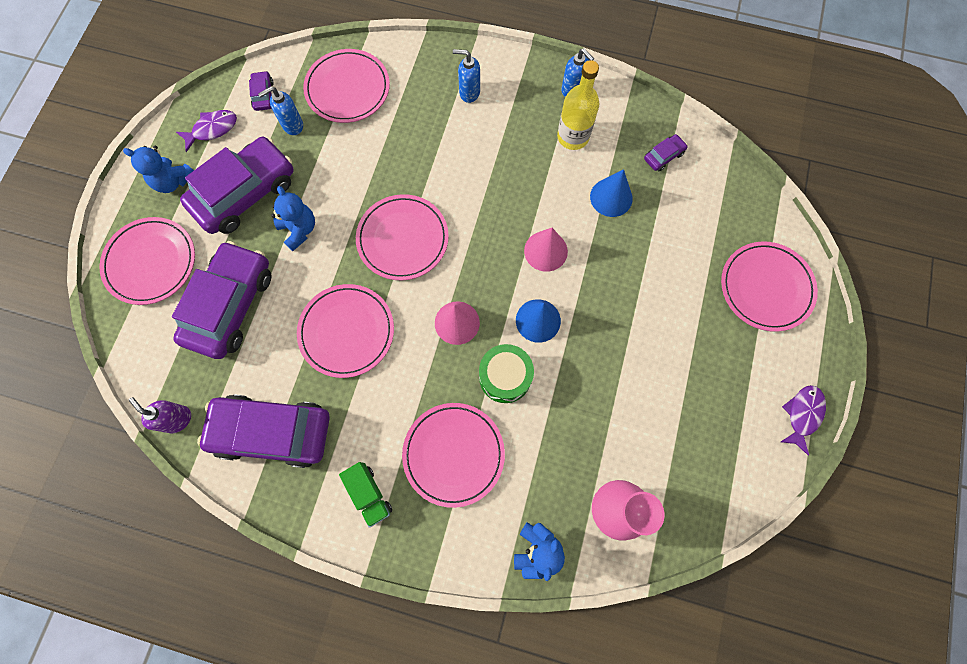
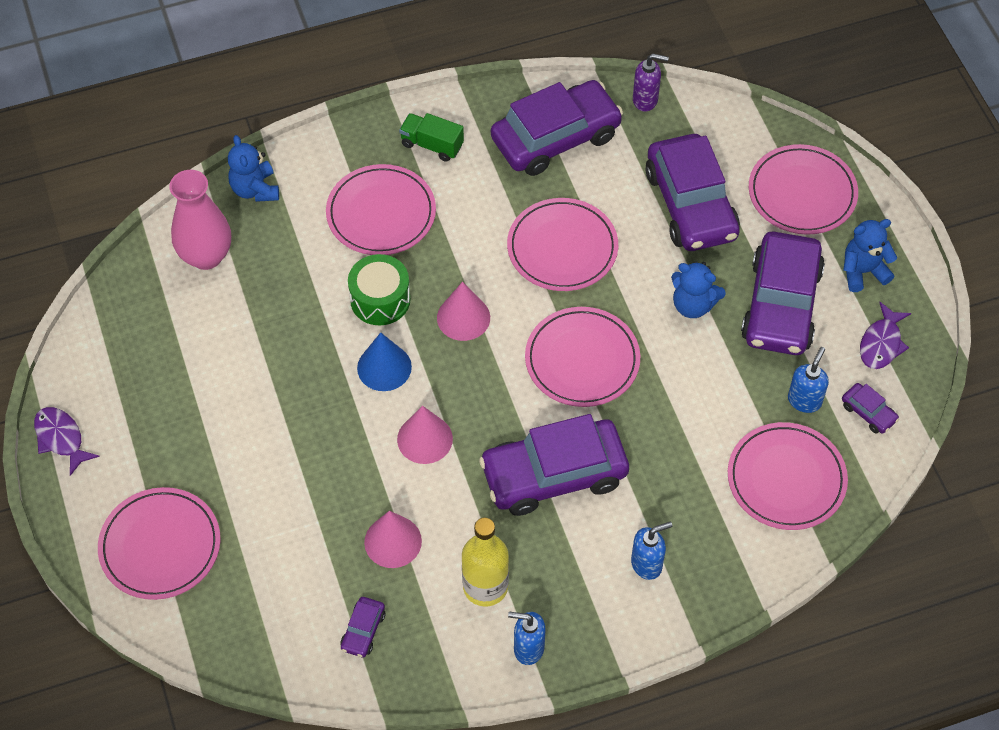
camera: 145 degrees right, 15 degrees down
blue cone [590,169,633,217] -> pink cone [364,511,422,568]
purple fish [781,385,826,455] -> purple fish turned 150 degrees clockwise [34,407,100,476]
none -> purple car [479,414,629,516]

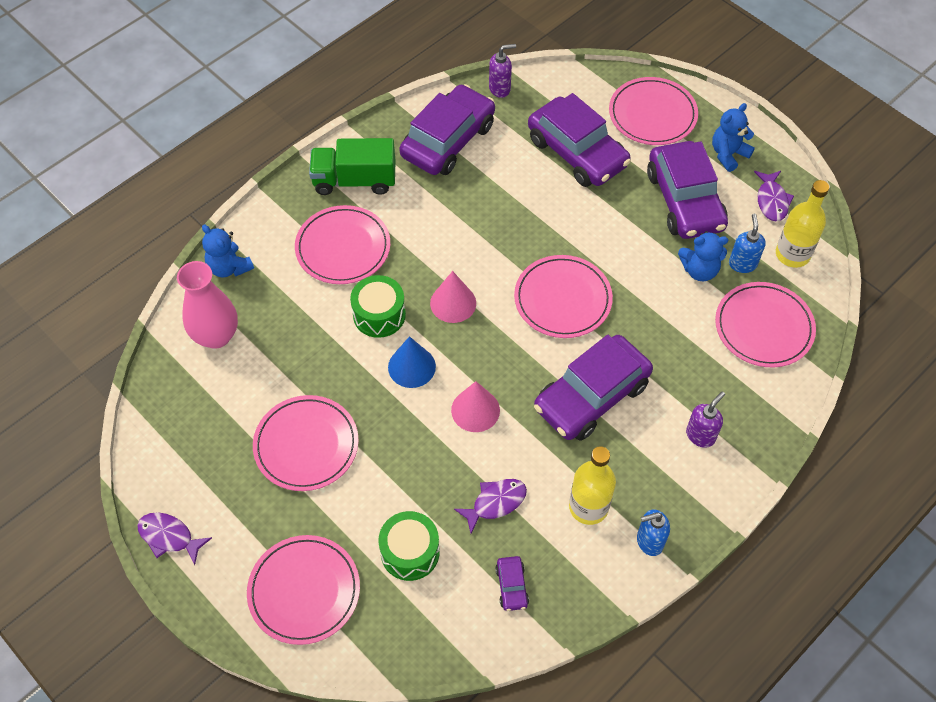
camera: 25 degrees left, 0 degrees up
pink cone [364,511,422,568] -> purple fish [454,479,527,533]
green truck [399,113,464,162] -> green truck [309,138,396,195], size x1.60
pink plate [507,198,618,291] -> pink plate moved to [253,395,359,491]
blue soap dispenser [631,522,672,580] -> purple soap dispenser [686,391,725,448]
blue teddy bear [671,262,726,318] -> blue teddy bear moved to [678,231,728,281]
purple car [842,383,899,434] -> yellow bottle [776,180,829,268]
none -> green drum [378,511,440,581]

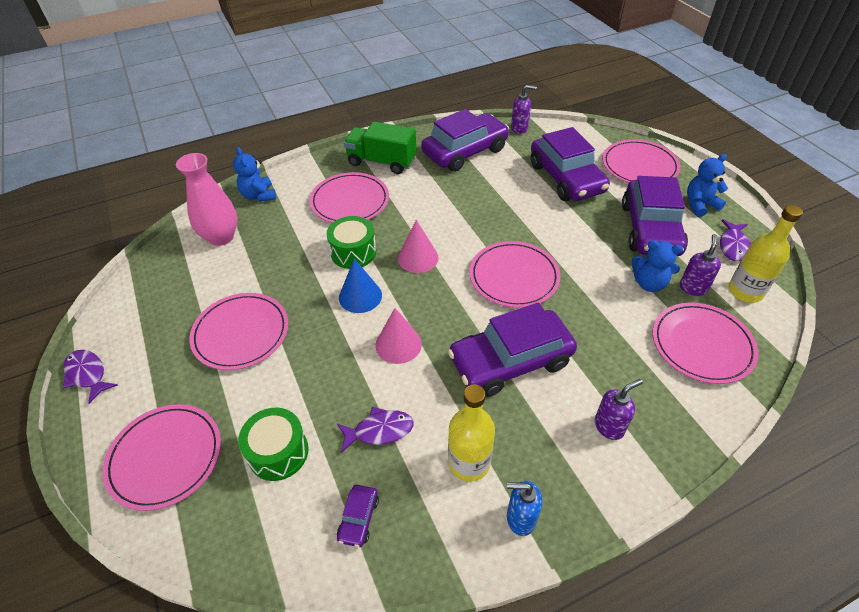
camera: 20 degrees right, 10 degrees down
blue soap dispenser [729,213,766,273] -> purple soap dispenser [680,234,721,296]

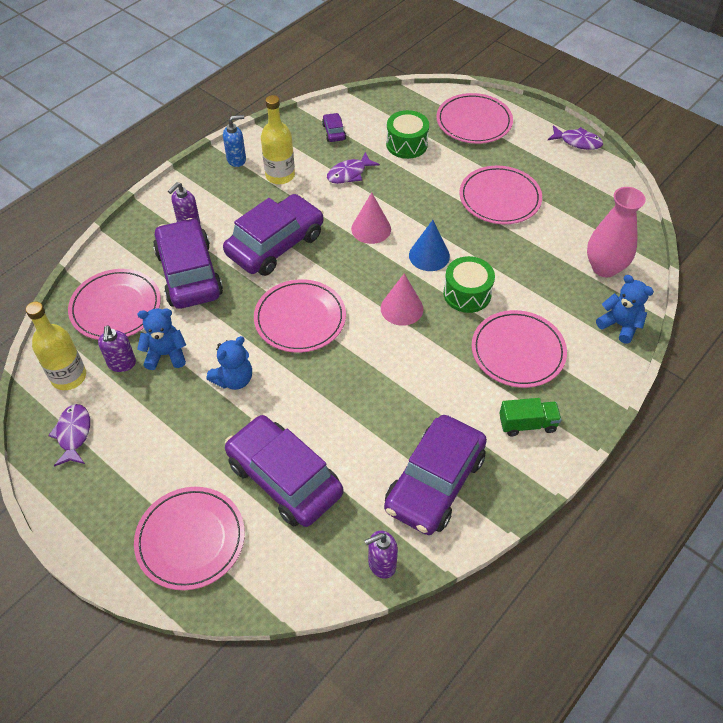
camera: 155 degrees right, 5 degrees up
green truck [344,122,417,174] -> green truck [499,398,562,436], size x0.63
purple car [622,176,688,256] -> purple car moved to [153,218,223,309]
blue teddy bear [687,154,728,217] -> blue teddy bear moved to [207,336,252,390]

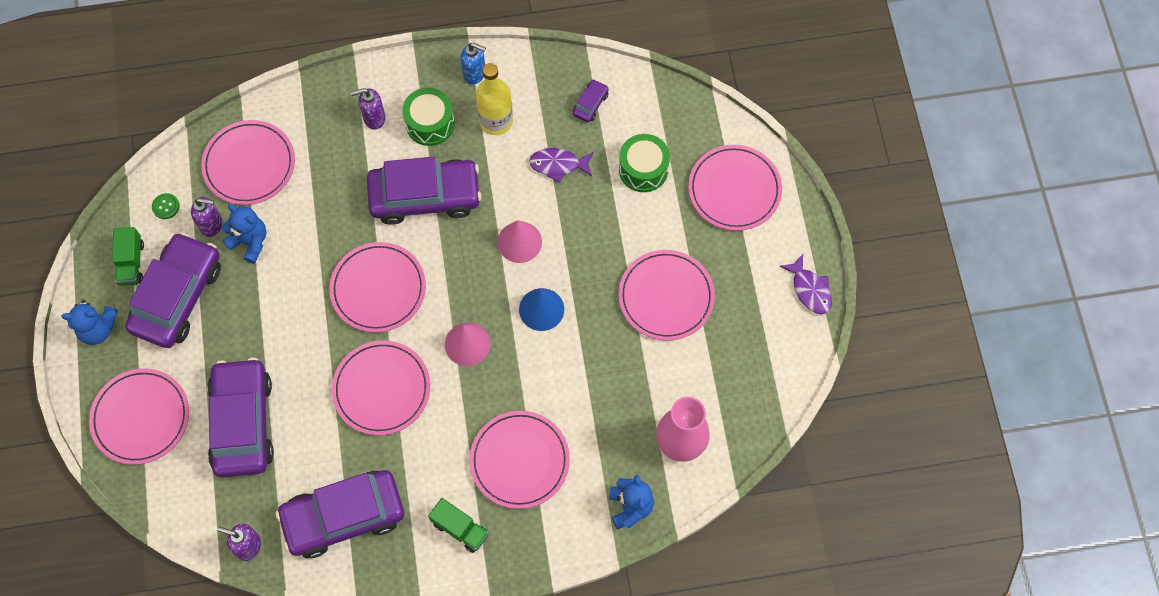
camera: 40 degrees right, 15 degrees up
yellow bottle [26,301,86,390] -> green button [152,193,180,219]
purple fish [48,404,90,467] -> green truck [112,227,144,286]
purple soap dispenser [98,325,136,372] -> purple soap dispenser turned 120 degrees counterclockwise [191,197,222,237]
purple car [153,218,223,309] -> purple car moved to [125,232,221,348]
blue teddy bear [207,336,252,390] -> blue teddy bear moved to [62,300,117,345]
green drum [443,256,495,313] -> green drum moved to [402,88,455,146]
none -> pink plate [332,340,430,435]

